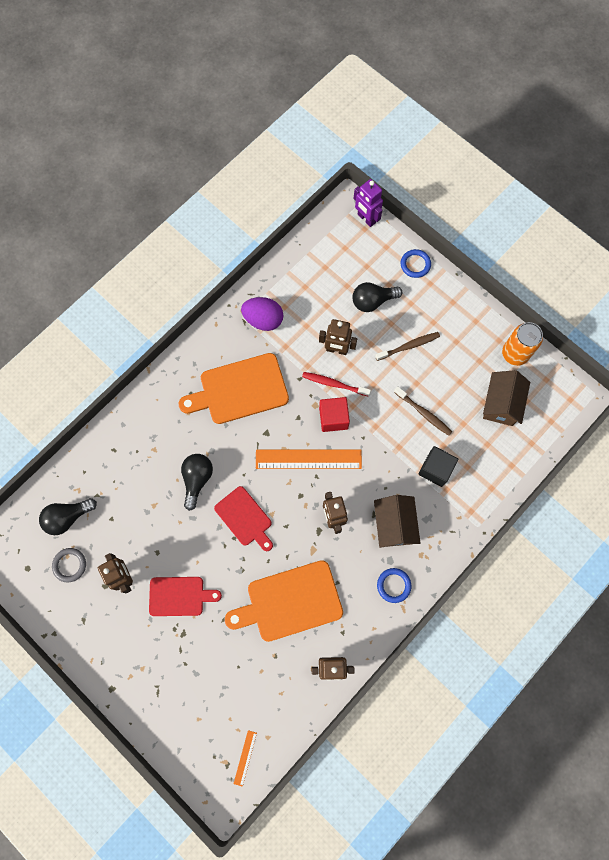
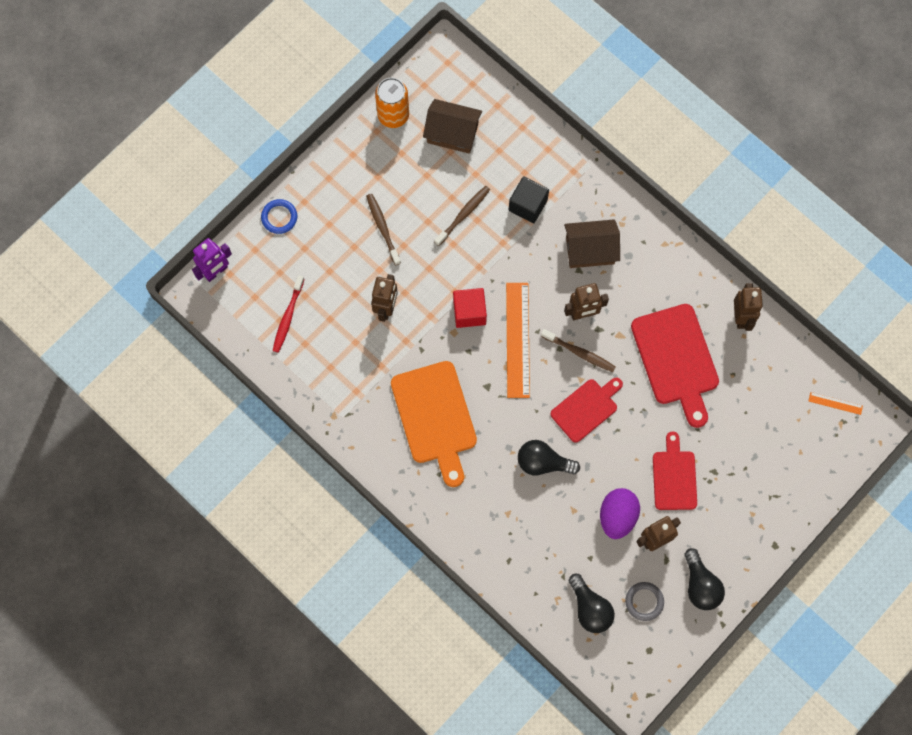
camera: 90 degrees left, 0 degrees up
orange cutting board [225,560,343,642] -> red cutting board [631,304,719,428]
purple egg [241,297,284,331] -> purple egg moved to [600,488,640,539]
red toothbrush [302,372,371,397] -> red toothbrush moved to [272,275,305,353]
black light bulb [352,282,403,312] -> black light bulb moved to [684,548,725,610]
blue ring [377,568,411,603] -> none
none -> brown toothbrush [541,329,616,372]

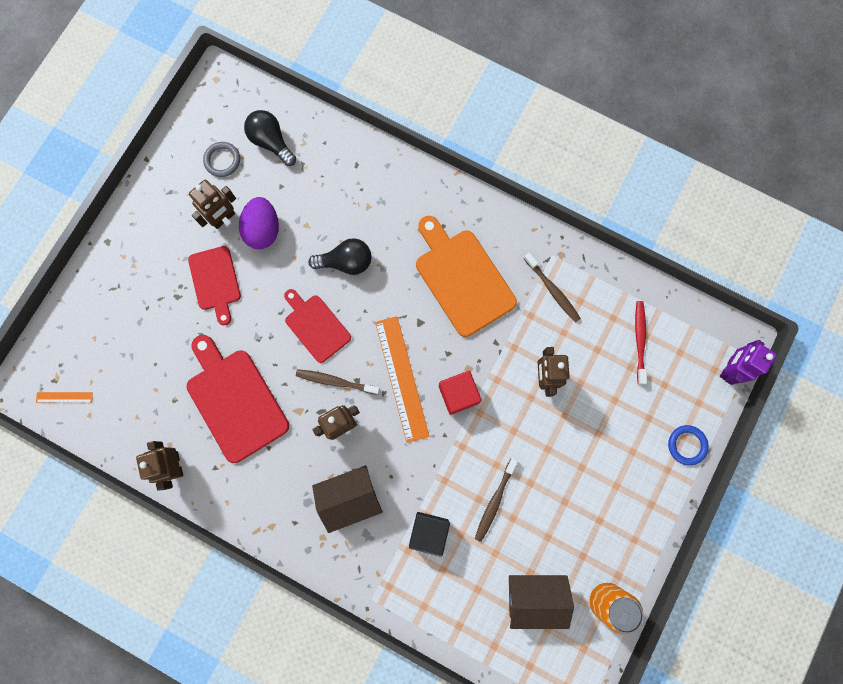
camera: 165 degrees right, 5 degrees up
brown toothbrush [366,194,401,266] -> brown toothbrush moved to [524,253,581,323]
red cutting board [551,377,623,443] -> red cutting board turned 105 degrees clockwise [284,289,351,363]
black light bulb [684,548,725,610] -> none

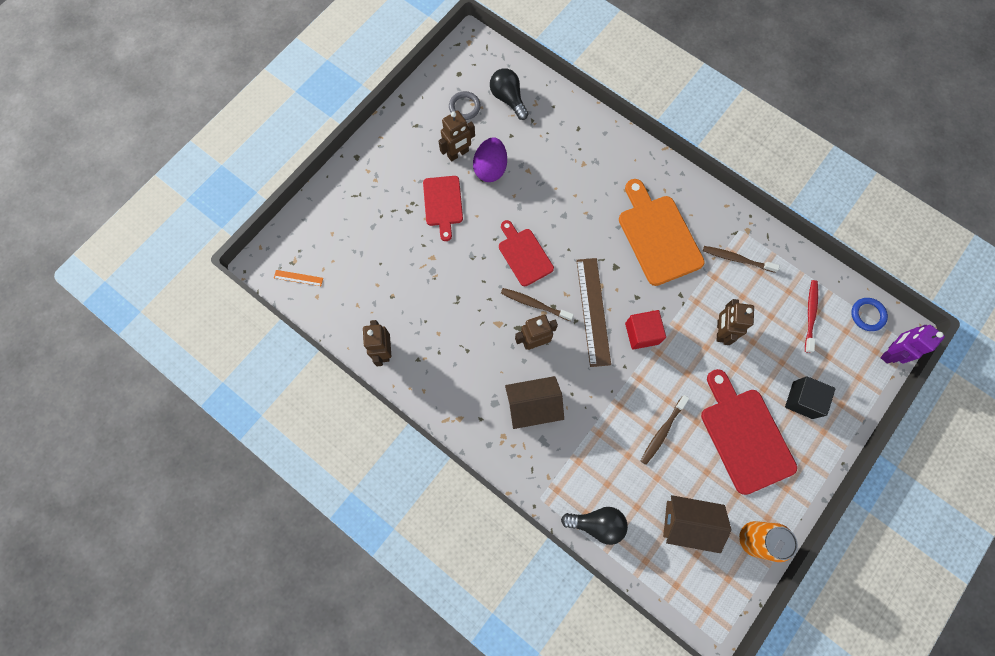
camera: 10 degrees right, 5 degrees down
red cutting board [187,335,289,463] -> red cutting board moved to [701,369,797,495]
black light bulb [308,238,372,275] -> black light bulb moved to [561,507,628,545]
orange ruler [375,316,429,443] -> brown ruler [576,258,611,367]
black cube [409,512,450,557] -> black cube moved to [785,376,835,419]
brown toothbrush [524,253,581,323] -> brown toothbrush turned 135 degrees clockwise [703,246,780,273]
blue ring [668,425,709,466] -> blue ring moved to [851,298,888,331]

